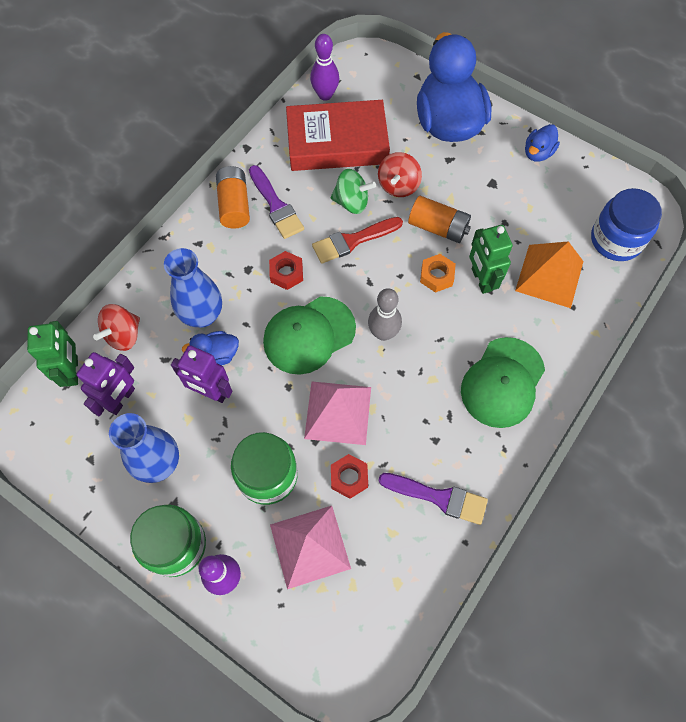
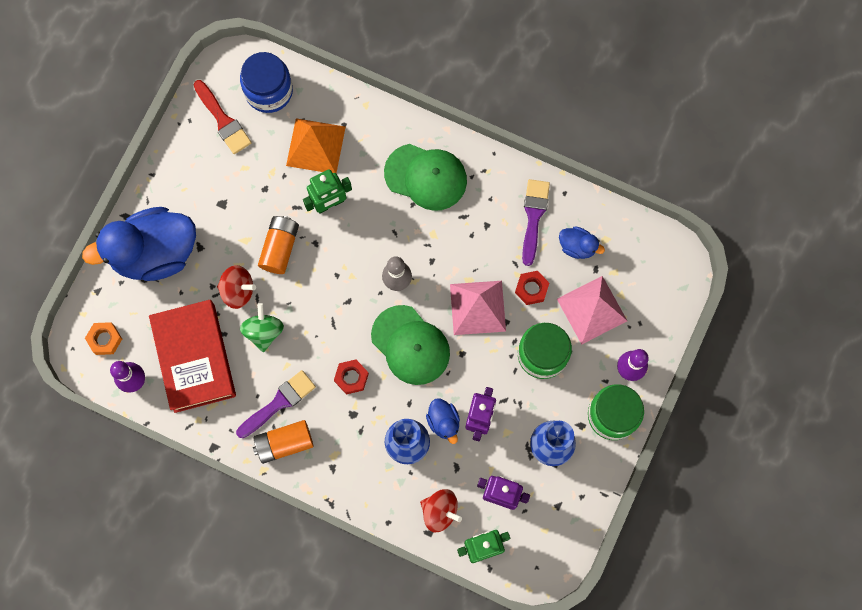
camera: 100 degrees left, 10 degrees up
red brush [312,217,403,263] -> red brush moved to [194,80,252,154]
orange nut [420,254,456,293] -> orange nut moved to [85,322,122,355]
blue duck [525,124,560,162] -> blue duck moved to [559,226,605,259]

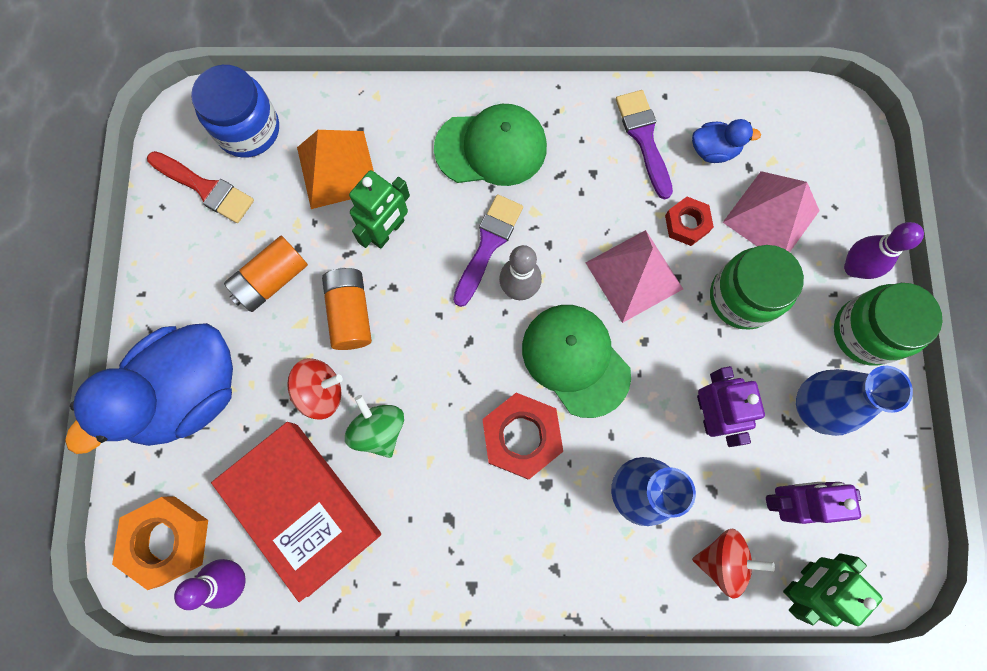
camera: 25 degrees left, 0 degrees up
orange nut [85,322,122,355] -> orange nut [112,496,208,590], size x1.68
purple brush [236,370,316,438] -> purple brush moved to [453,194,523,307]
orange battery [253,420,313,464] -> orange battery moved to [224,236,308,312]
red nut [334,360,369,394] -> red nut [482,393,563,479], size x1.68
green cap [371,305,450,385] -> green cap turned 150 degrees counterclockwise [522,305,631,418]
blue duck [426,398,460,444] -> none

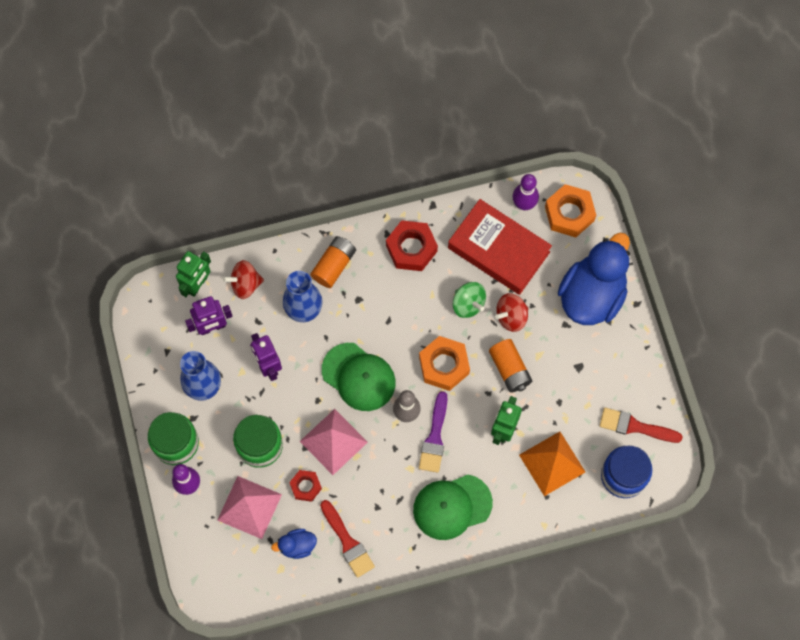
camera: 165 degrees right, 5 degrees down
orange battery [224,236,308,312] -> orange battery moved to [310,236,356,288]
red nut [482,393,563,479] -> red nut moved to [386,220,438,271]
purple brush [616,90,673,200] -> red brush [320,500,375,578]
none -> orange nut [419,336,470,391]

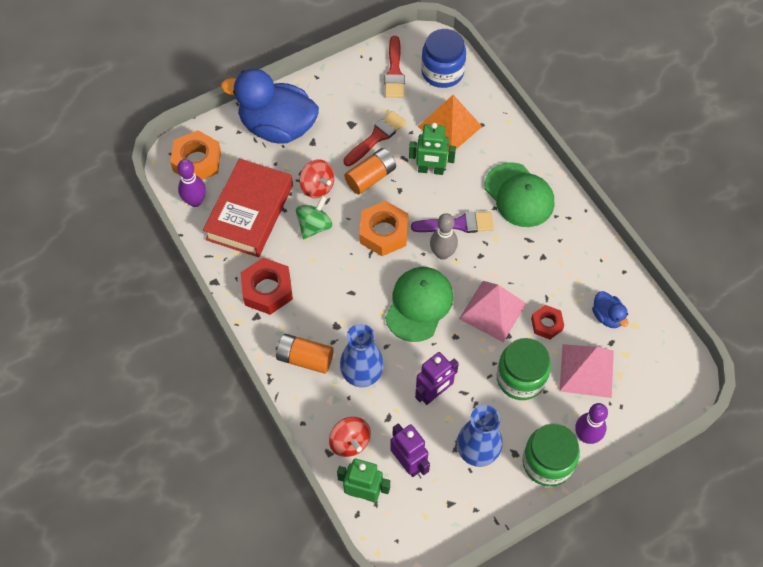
camera: 105 degrees left, 10 degrees down
red brush [320,500,375,578] -> red brush moved to [343,111,406,166]

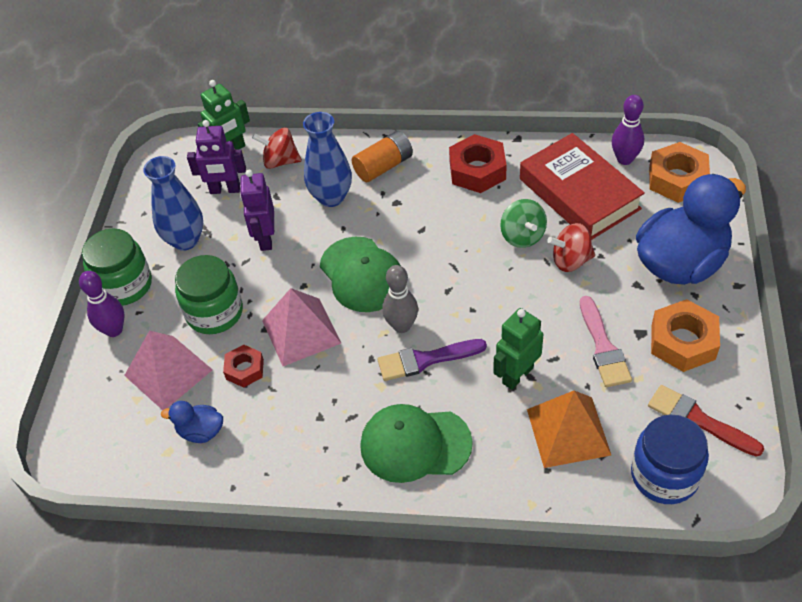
camera: 130 degrees right, 10 degrees down
red brush [343,111,406,166] -> pink brush [580,296,632,387]
orange battery [344,148,396,194] -> none
orange nut [359,201,408,256] -> orange nut moved to [651,299,720,372]
purple brush [411,212,494,233] -> purple brush turned 45 degrees clockwise [377,339,487,381]

